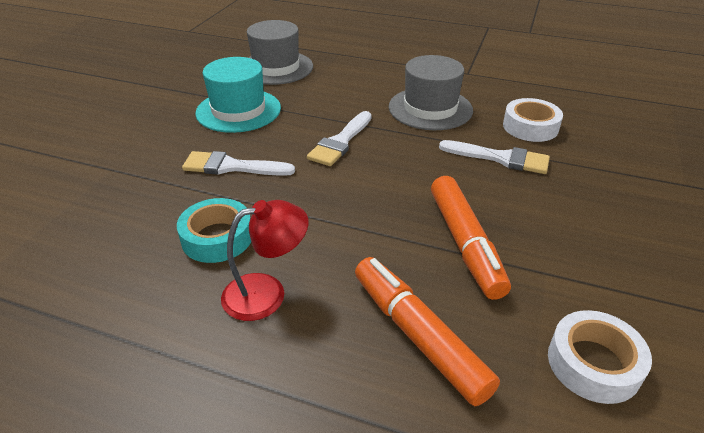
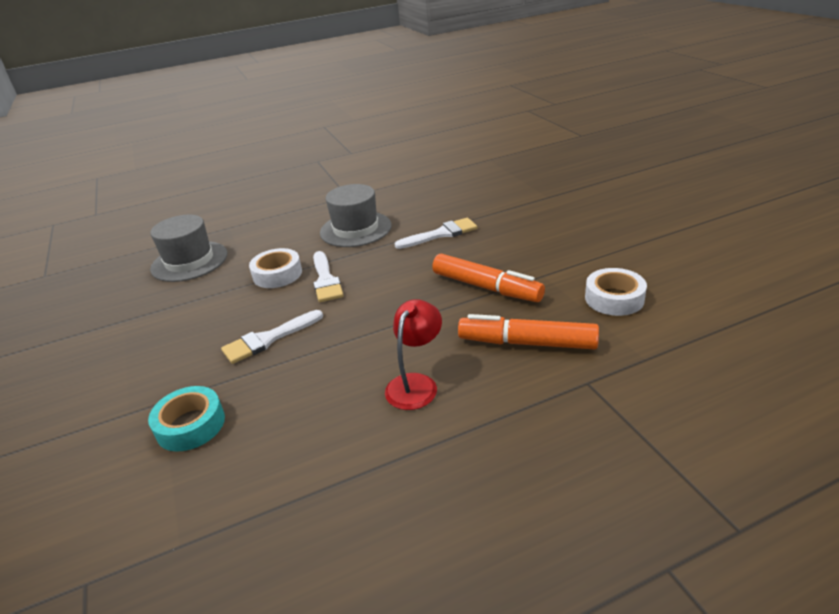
camera: 40 degrees left, 5 degrees down
turquoise tape [177,198,251,263] -> turquoise tape moved to [148,386,225,451]
turquoise hat [195,57,281,133] -> none
white tape [503,98,563,142] -> white tape moved to [249,248,302,288]

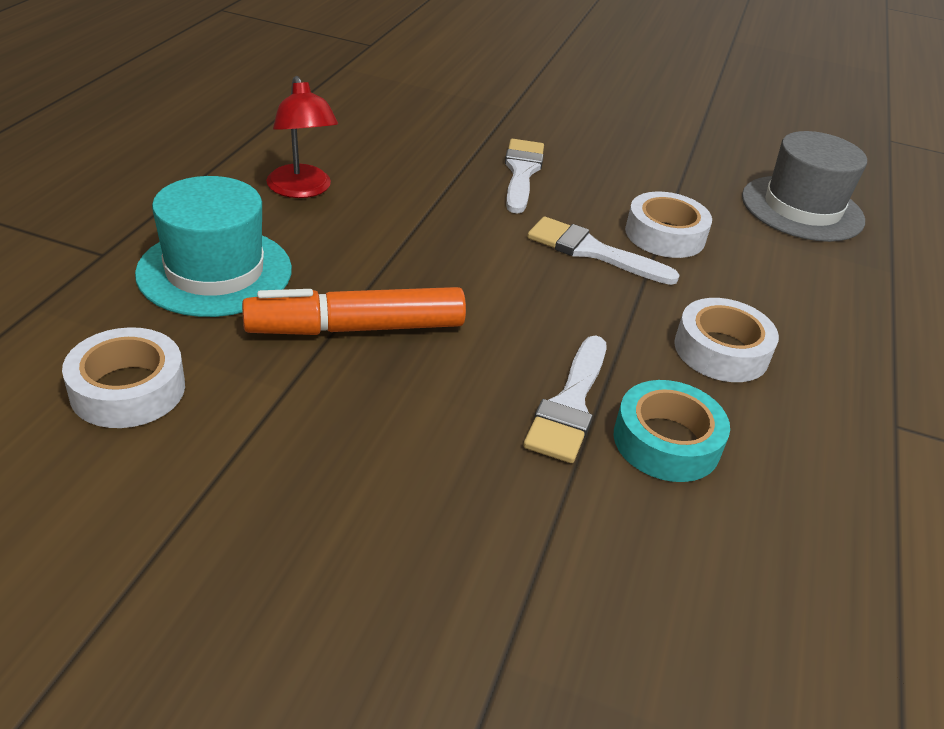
camera: 125 degrees right, 5 degrees up
turquoise tape [148,386,225,451] -> turquoise tape moved to [613,380,730,482]
grey hat [320,184,392,247] -> white tape [674,298,779,382]
orange marker [458,314,599,350] -> turquoise hat [135,176,292,317]

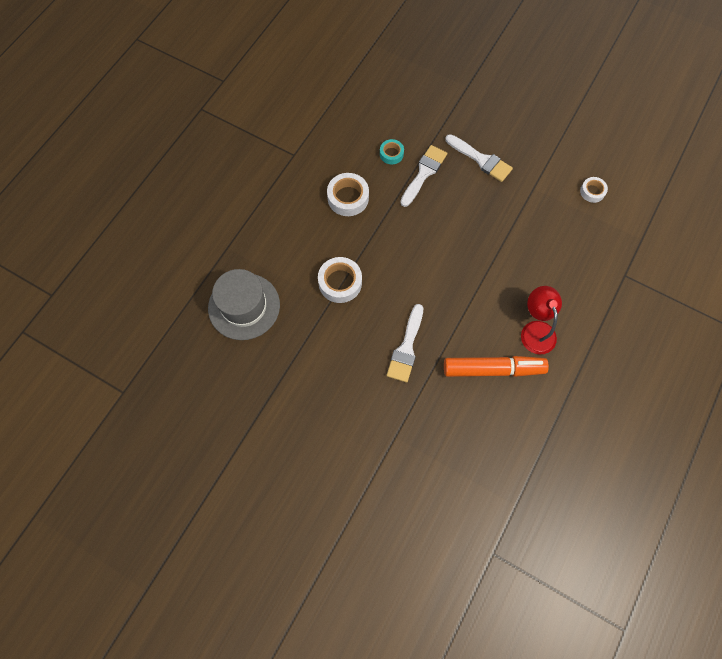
camera: 165 degrees left, 30 degrees up
white tape [62,327,185,428] -> white tape [580,177,608,203], size x0.60
turquoise hat [135,176,292,317] -> none
orange marker [242,287,466,335] -> orange marker moved to [444,356,549,377]
white brush [527,216,680,285] -> white brush moved to [445,134,513,182]
turquoise tape [613,380,730,482] -> turquoise tape [380,139,404,165], size x0.60

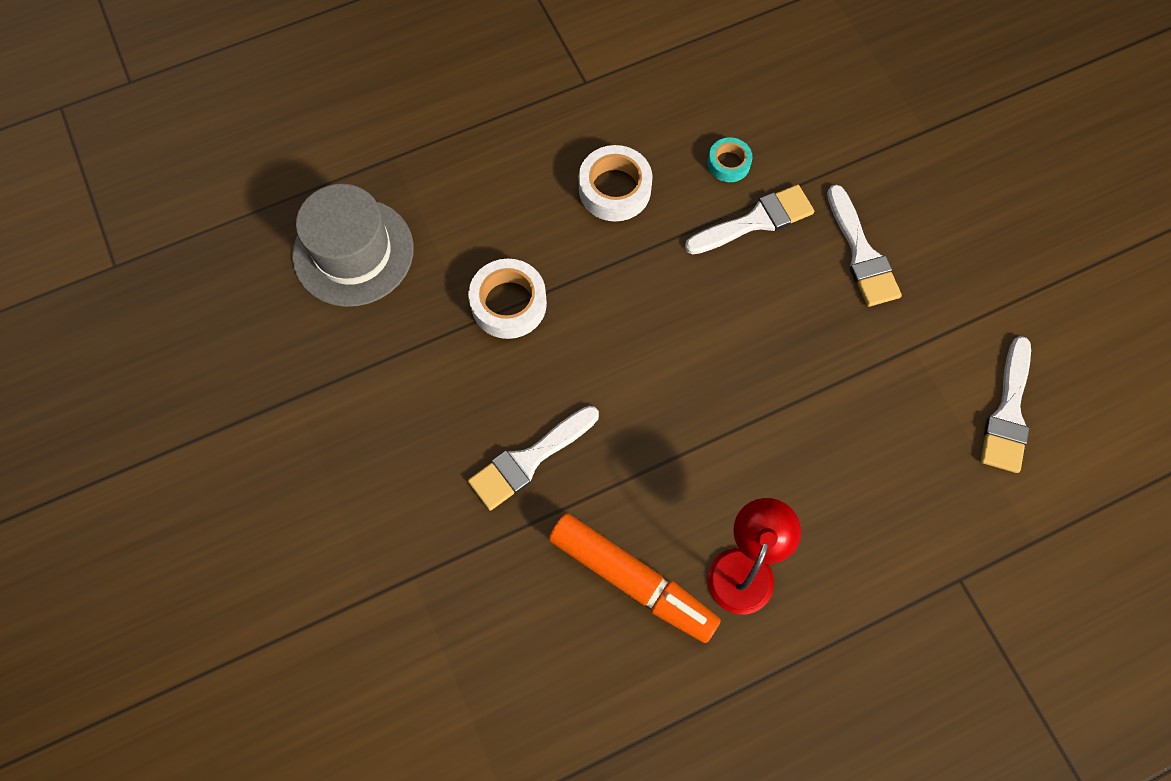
camera: 35 degrees right, 0 degrees up
white tape [580,177,608,203] -> white brush [981,336,1031,473]

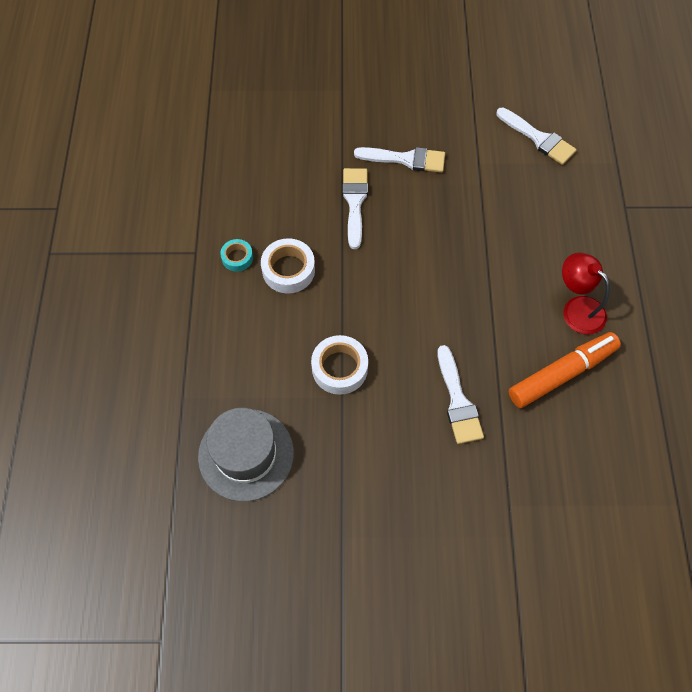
camera: 65 degrees left, 5 degrees down
turquoise tape [707,137,752,182] -> turquoise tape moved to [220,239,253,272]

